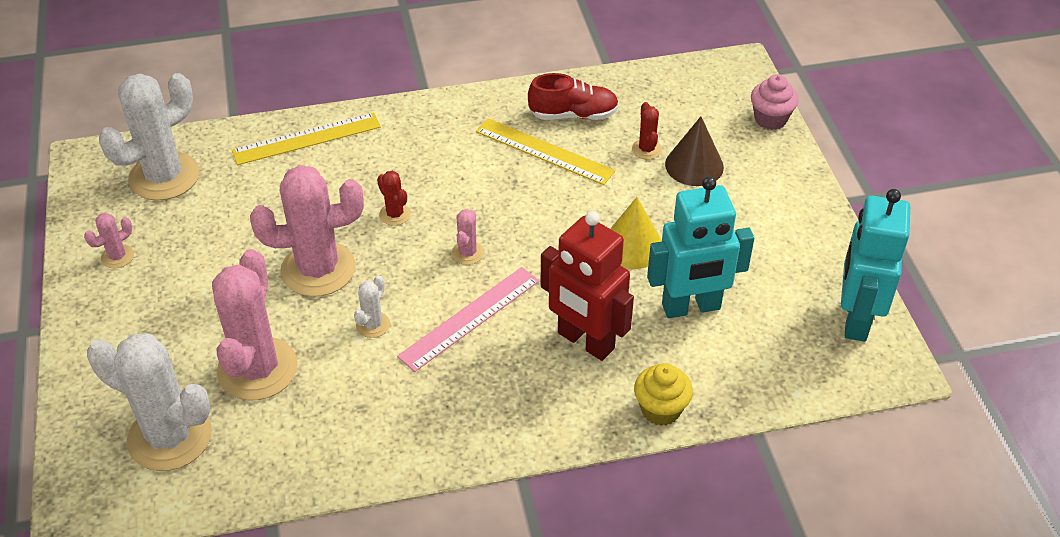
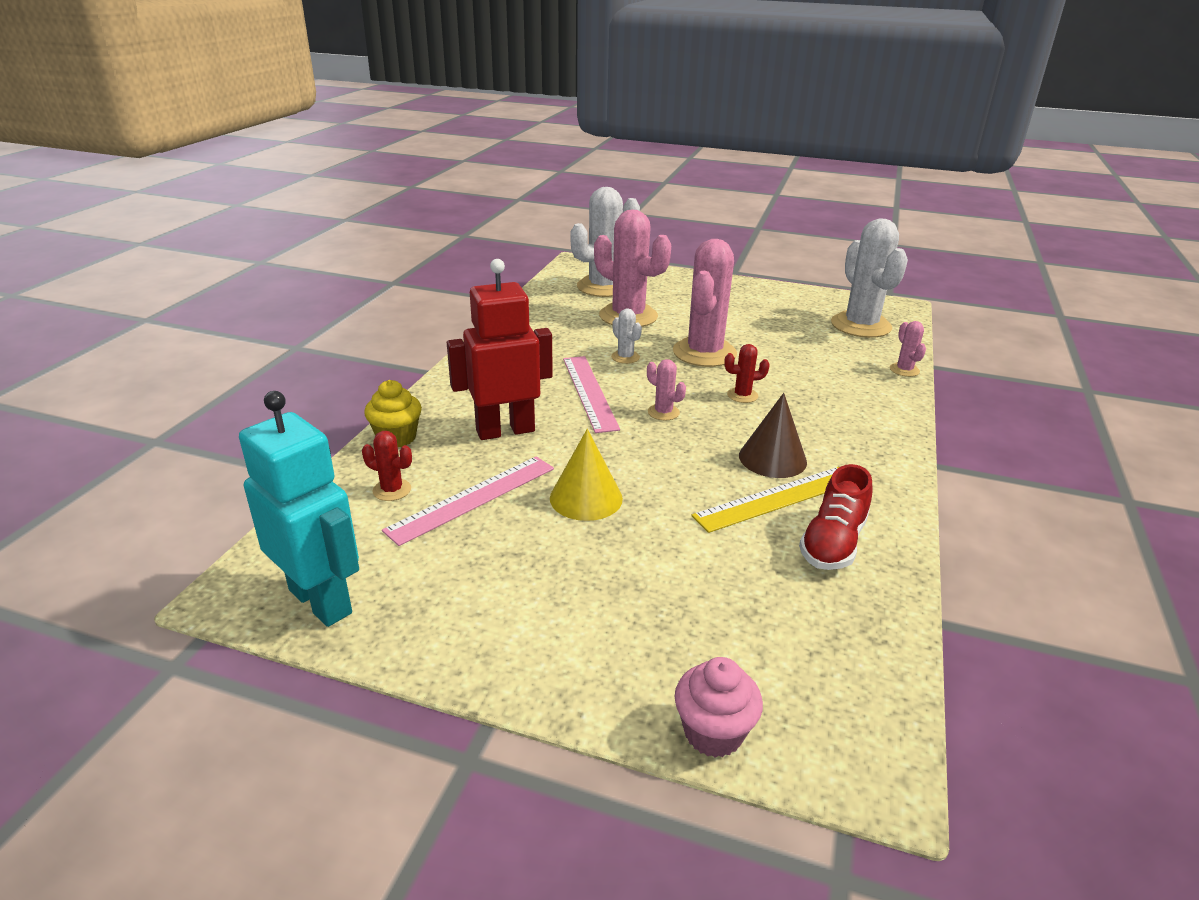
camera: 120 degrees right, 15 degrees down
pink cactus [84,213,134,268] -> pink cactus moved to [890,321,926,377]
yellow ruler [232,112,381,165] -> none
red cactus [632,102,662,160] -> red cactus moved to [362,431,412,501]
turquoise robot [647,176,754,318] -> pink ruler [382,456,554,546]
brown cone [665,116,724,186] -> brown cone moved to [739,393,807,478]

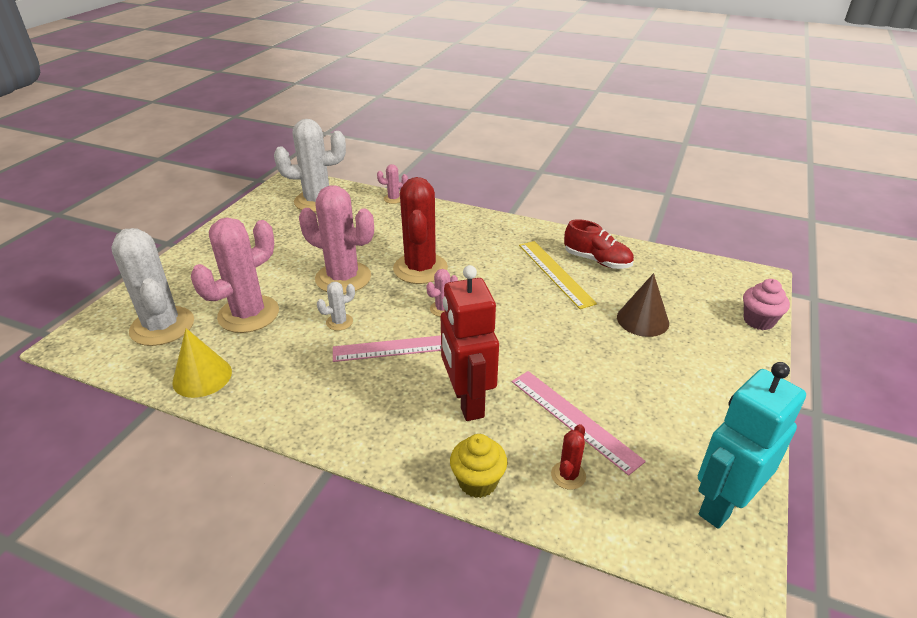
camera: 85 degrees left, 5 degrees up
yellow cone [550,429,623,521] -> yellow cone moved to [172,328,232,398]
red cactus [724,344,770,403] -> red cactus [393,177,448,284], size x2.27
brown cone [739,393,807,478] -> brown cone moved to [617,273,669,337]

